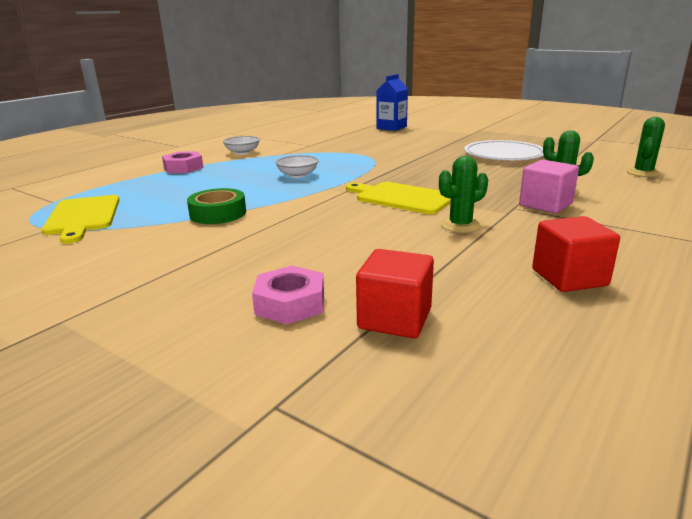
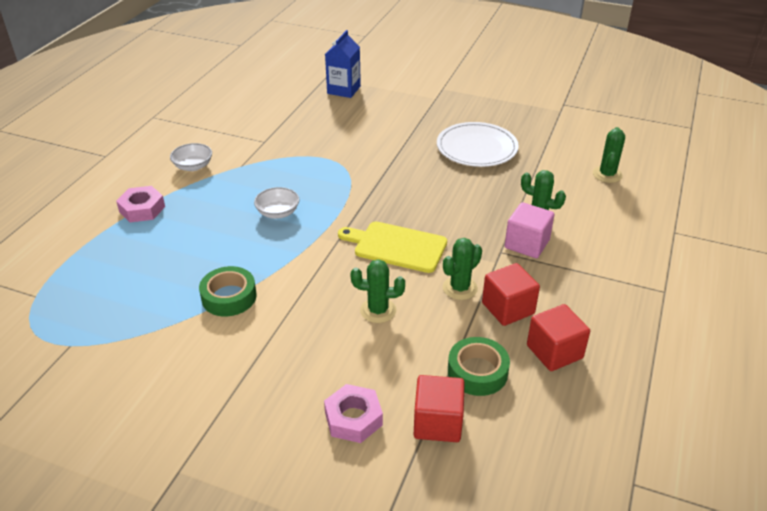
camera: 15 degrees left, 15 degrees up
yellow cutting board [41,195,120,244] -> none
none -> green cactus [351,259,405,323]
none -> green tape [448,337,510,396]
none -> red cube [482,263,540,326]

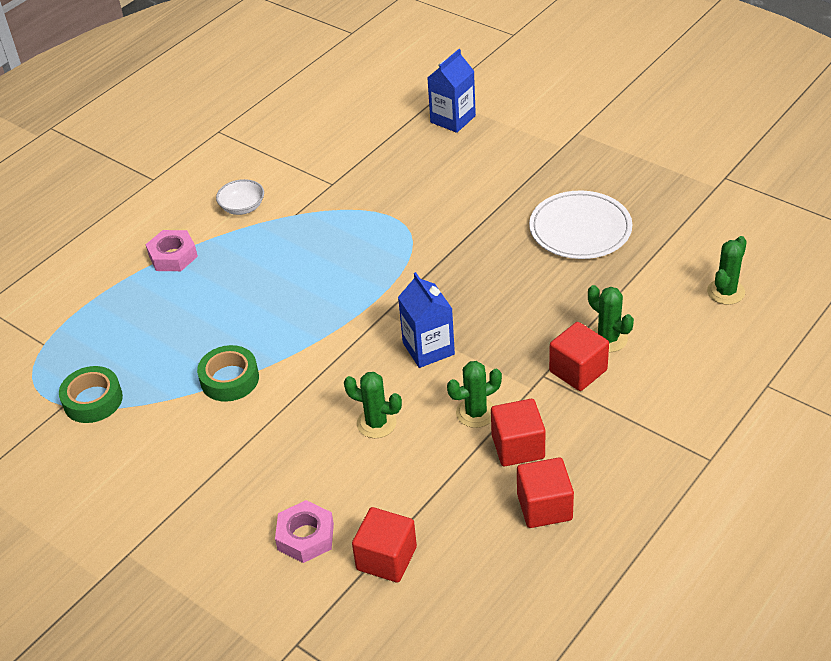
camera: 20 degrees right, 5 degrees up
white bowl [254,187,299,219] -> none
yellow cutting board [338,222,447,273] -> blue carton [398,272,455,368]
green tape [448,337,510,396] -> green tape moved to [59,366,123,423]
pink cube [505,202,554,258] -> red cube [549,322,609,391]

